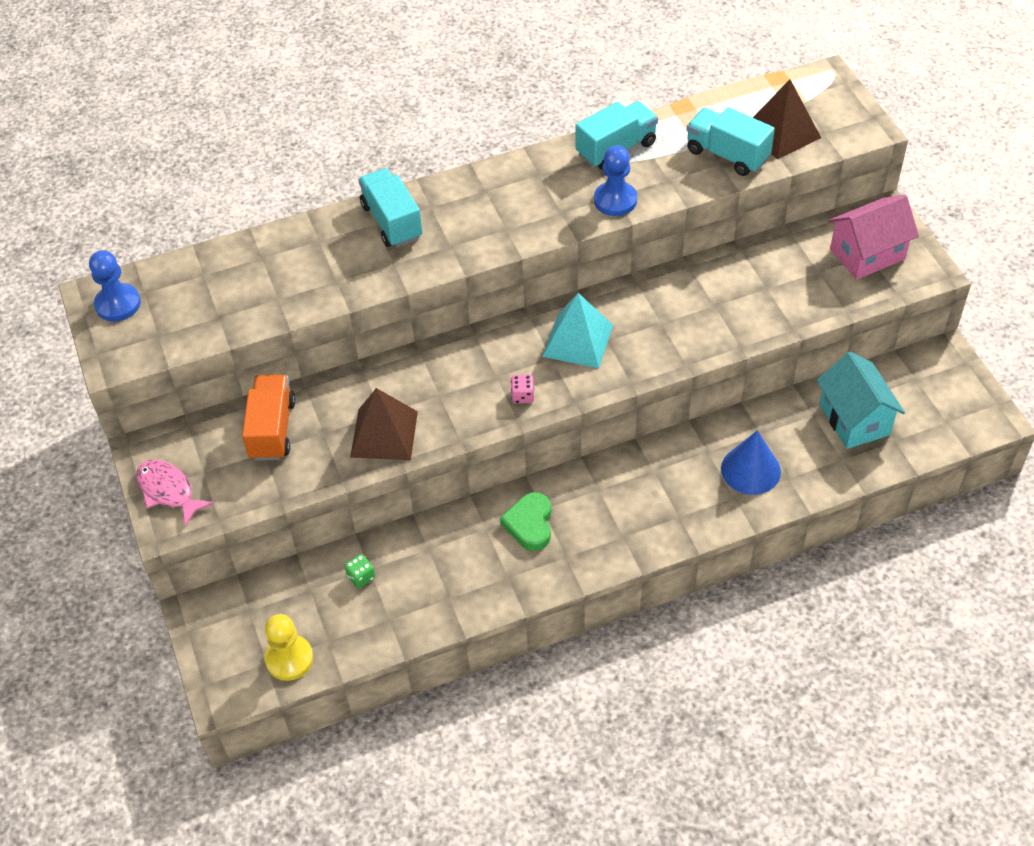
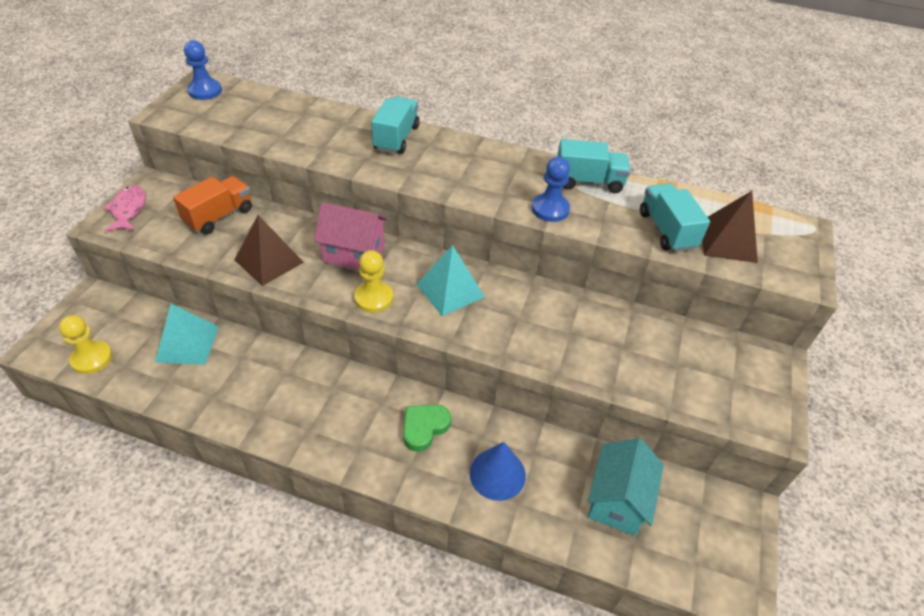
camera: 35 degrees right, 5 degrees down
green dice [345,554,375,588] -> turquoise pyramid [155,304,219,365]
green heart [500,492,551,551] -> green heart moved to [403,405,451,452]
pink dice [511,375,534,404] -> yellow pawn [354,250,393,313]
pink house [828,194,919,280] -> pink house moved to [314,203,388,270]

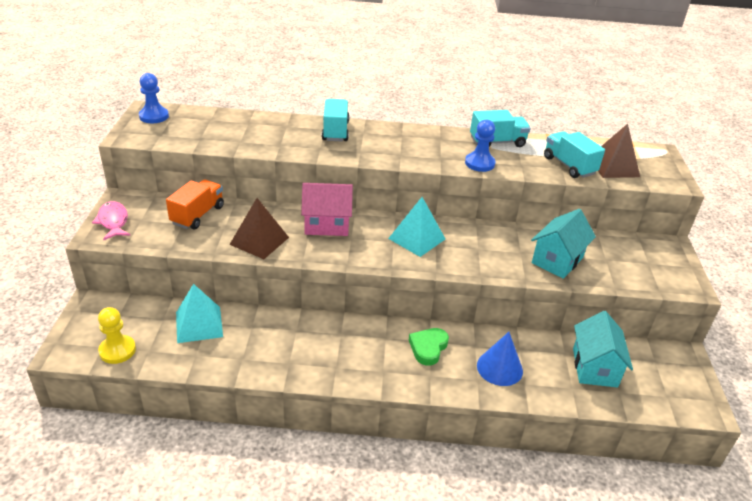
camera: 15 degrees left, 10 degrees down
yellow pawn [354,250,393,313] -> none
none -> turquoise house [531,209,596,279]

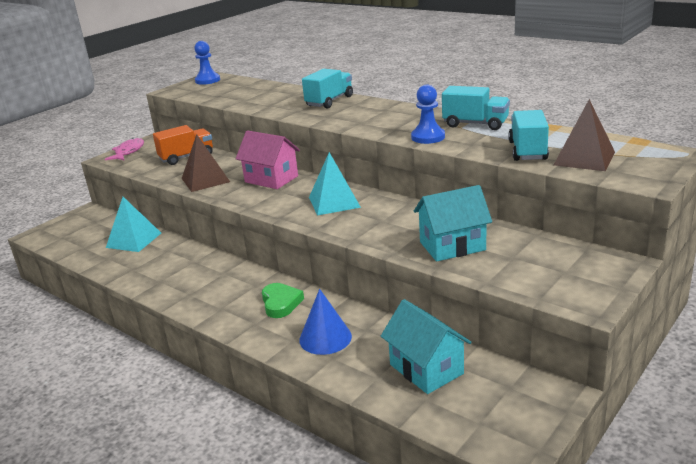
camera: 40 degrees right, 10 degrees down
yellow pawn [98,307,136,364] -> none
green heart [409,328,449,366] -> green heart turned 105 degrees clockwise [262,283,304,318]
turquoise house [573,311,633,388] -> turquoise house turned 75 degrees counterclockwise [381,299,472,394]

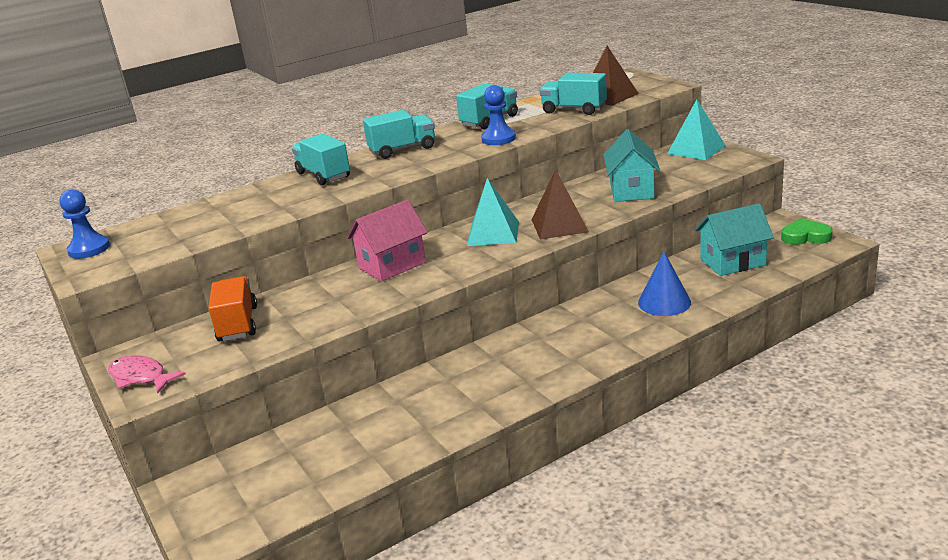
camera: 70 degrees left, 0 degrees up
turquoise pyramid [106,197,161,252] -> turquoise pyramid moved to [667,99,726,160]
brown pyramid [181,134,230,192] -> brown pyramid moved to [531,169,589,240]
green heart [262,283,304,318] -> green heart moved to [781,218,833,245]
none -> turquoise truck [363,110,435,159]

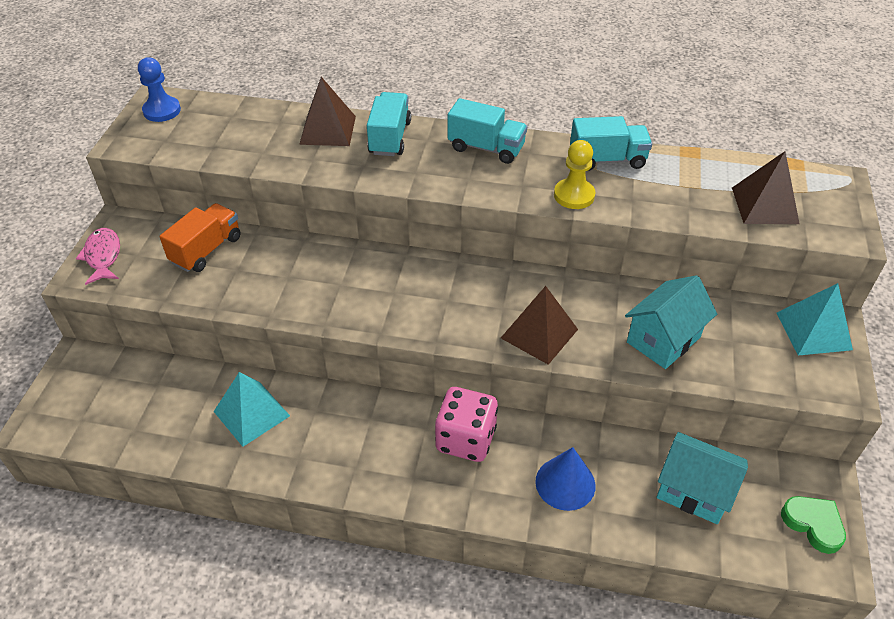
camera: 40 degrees right, 20 degrees up
pink house [347,200,428,282] -> none
turquoise pyramid [467,178,519,246] -> turquoise pyramid moved to [214,372,290,447]
blue pawn [481,85,516,145] -> yellow pawn [554,140,596,209]
turquoise truck [540,73,607,115] -> none
none -> brown pyramid [299,77,356,146]
none -> pink dice [435,387,498,462]

